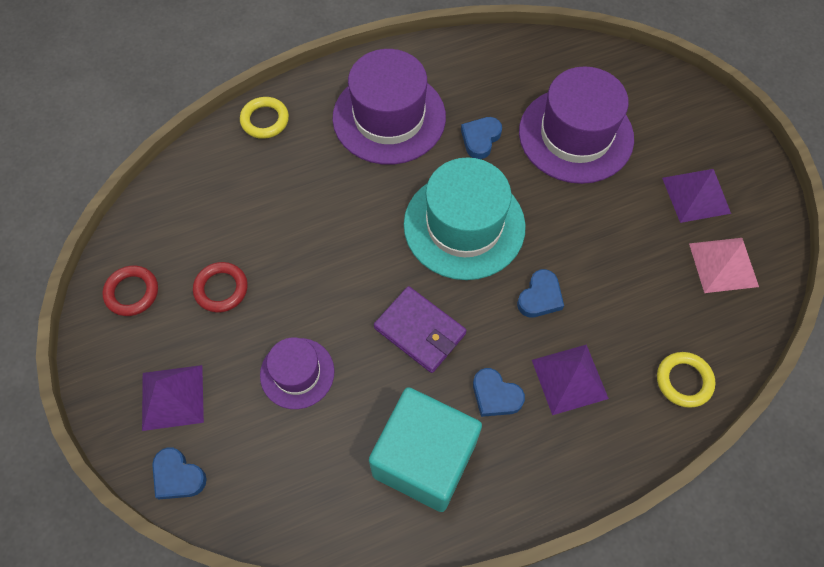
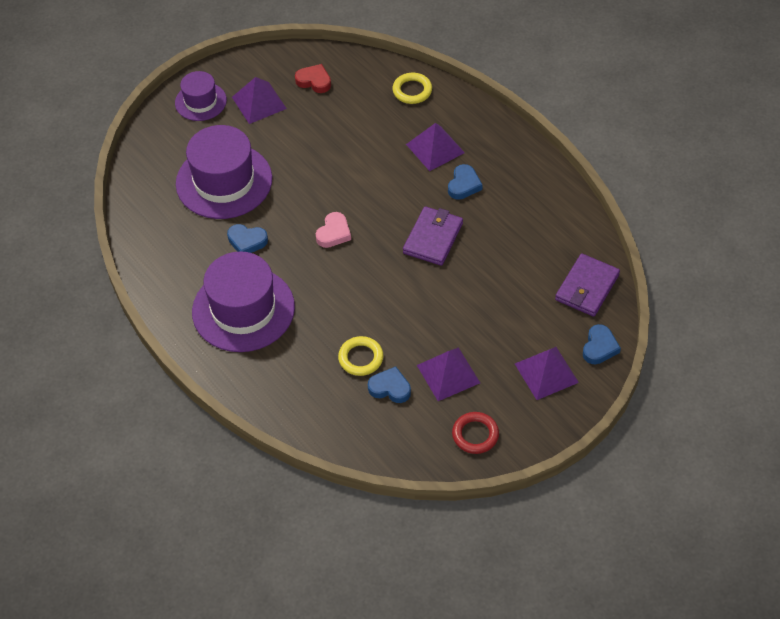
camera: 105 degrees left, 10 degrees down
red ring [193,262,248,313] -> purple pyramid [417,347,480,401]
yellow ring [240,97,289,139] -> yellow ring moved to [338,336,383,376]
purple hat [260,338,335,409] -> purple hat moved to [175,71,227,121]
turquoise cube [369,387,482,512] -> none
turquoise hat [404,157,526,280] -> pink heart [316,212,351,248]
blue heart [517,269,564,317] -> blue heart moved to [368,367,411,403]
pink pyramid [689,238,759,293] -> red heart [295,64,331,93]
none -> purple wallet [555,253,620,317]

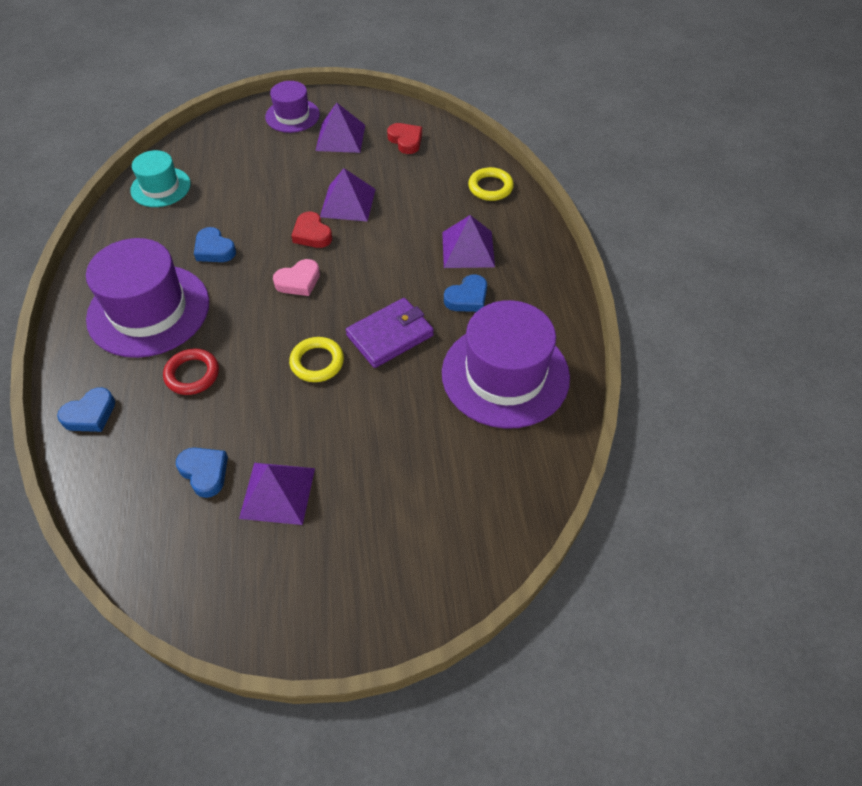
camera: 30 degrees right, 0 degrees up
purple hat [176,125,272,219] -> purple hat moved to [442,300,570,429]
yellow ring [338,336,383,376] -> yellow ring moved to [289,337,344,382]
red ring [452,412,499,454] -> red ring moved to [163,349,219,395]
purple pyramid [515,347,579,400] -> purple pyramid moved to [320,168,376,222]
purple wallet [555,253,620,317] -> none
blue heart [583,324,621,364] -> blue heart moved to [57,387,115,432]
none -> turquoise hat [130,150,191,207]
none -> red heart [291,212,332,248]

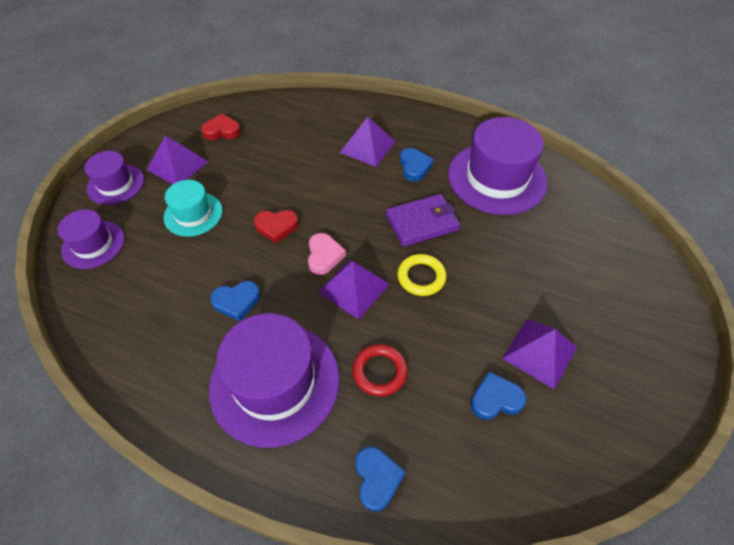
camera: 60 degrees left, 0 degrees up
turquoise hat [130,150,191,207] -> turquoise hat moved to [164,180,223,237]
purple pyramid [320,168,376,222] -> purple pyramid moved to [318,260,389,319]
purple wallet [346,298,434,368] -> purple wallet turned 75 degrees clockwise [386,194,460,247]
yellow ring [468,167,514,201] -> none
none -> purple hat [58,209,125,269]

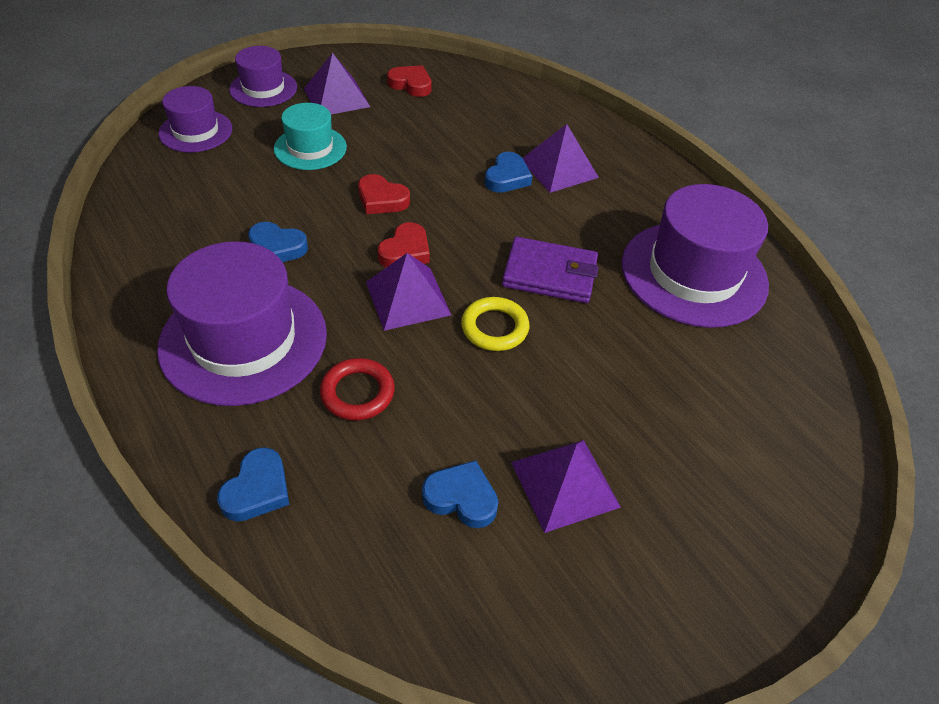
camera: 30 degrees right, 5 degrees down
pink heart [308,233,346,275] -> red heart [378,222,430,267]
blue heart [400,148,434,181] -> blue heart moved to [485,152,532,193]

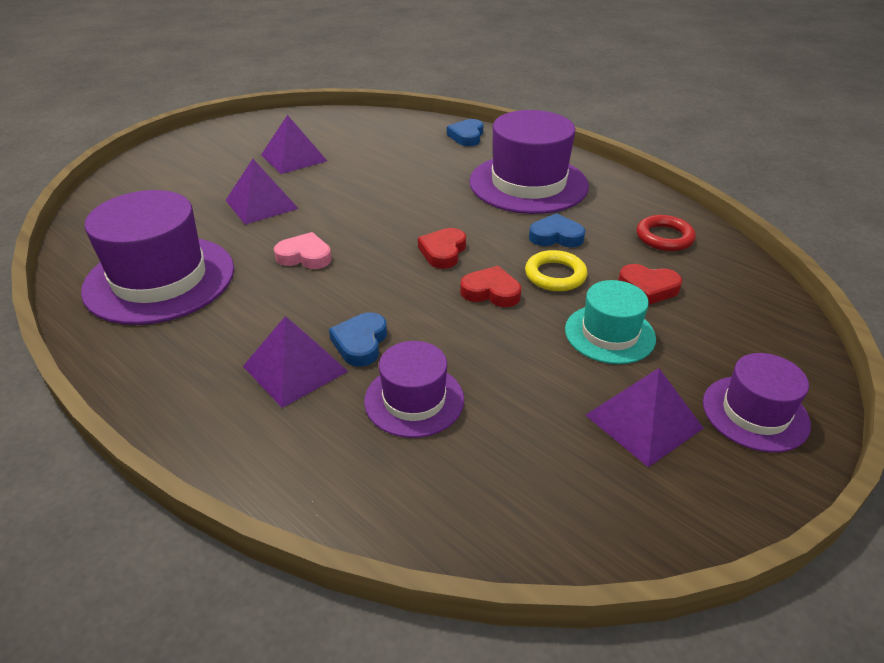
camera: 170 degrees right, 10 degrees down
purple hat [159,86,232,152] -> purple hat moved to [364,341,464,438]
red ring [320,358,395,420] -> red ring moved to [637,215,696,251]
purple pyramid [366,253,451,331] -> purple pyramid moved to [226,159,299,225]
red heart [387,65,432,97] -> red heart moved to [618,264,682,305]
blue heart [422,460,498,528] -> none
yellow ring [461,297,529,351] -> yellow ring moved to [525,250,587,291]
purple wallet [502,237,599,303] -> pink heart [274,232,332,269]

